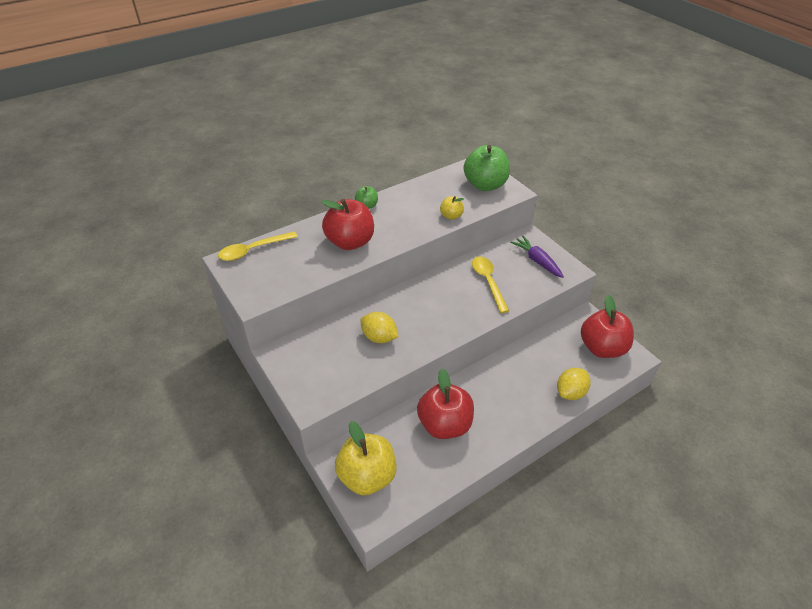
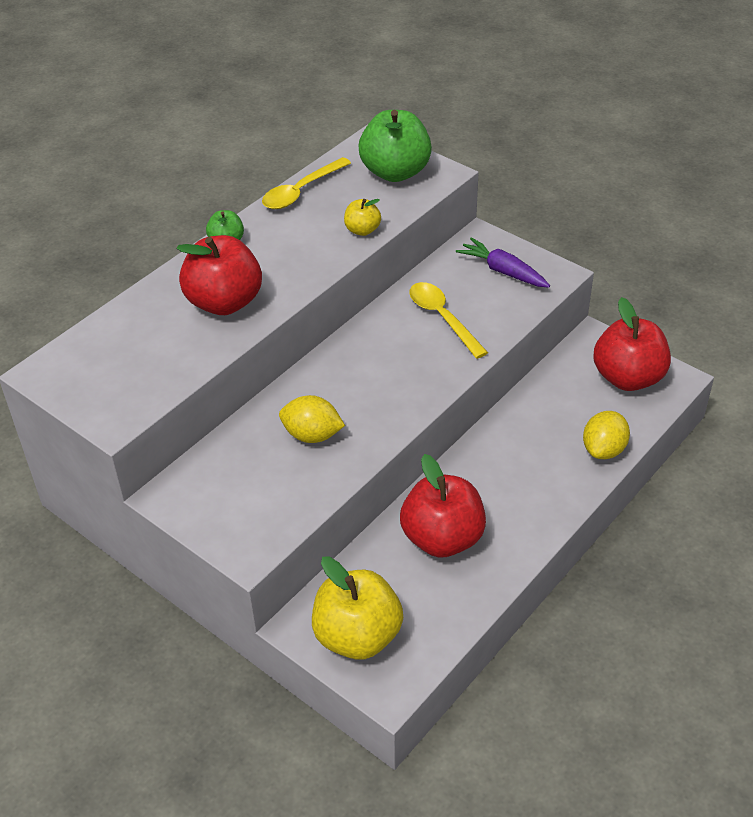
camera: 15 degrees left, 0 degrees up
yellow spoon [218,231,298,261] -> yellow spoon moved to [262,157,351,209]

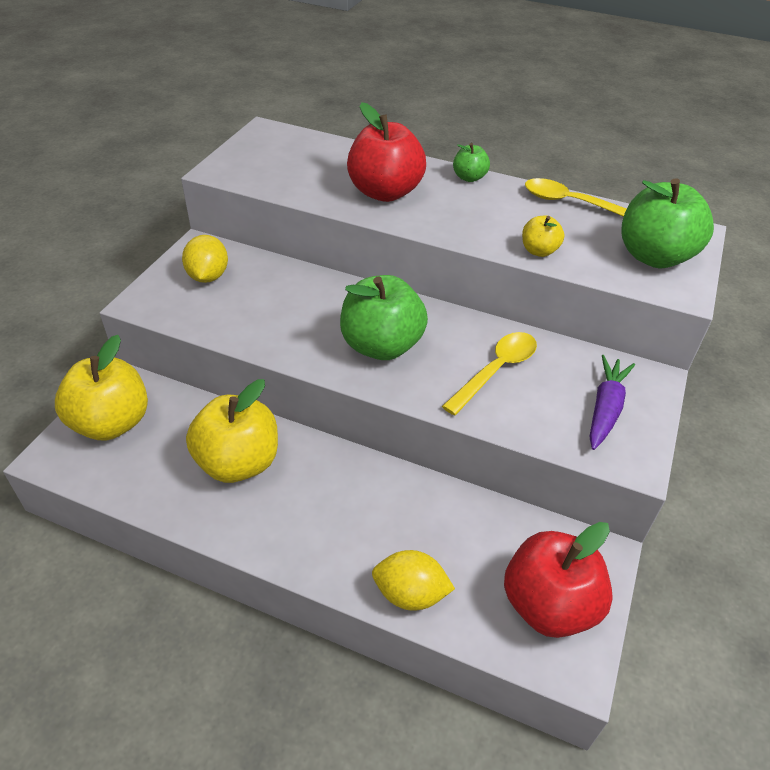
camera: 70 degrees right, 0 degrees up
yellow lemon [279,395,345,443] -> yellow lemon moved to [182,235,228,283]
red apple [400,454,486,558] -> yellow apple [186,379,278,483]
none -> green apple [340,275,428,360]

